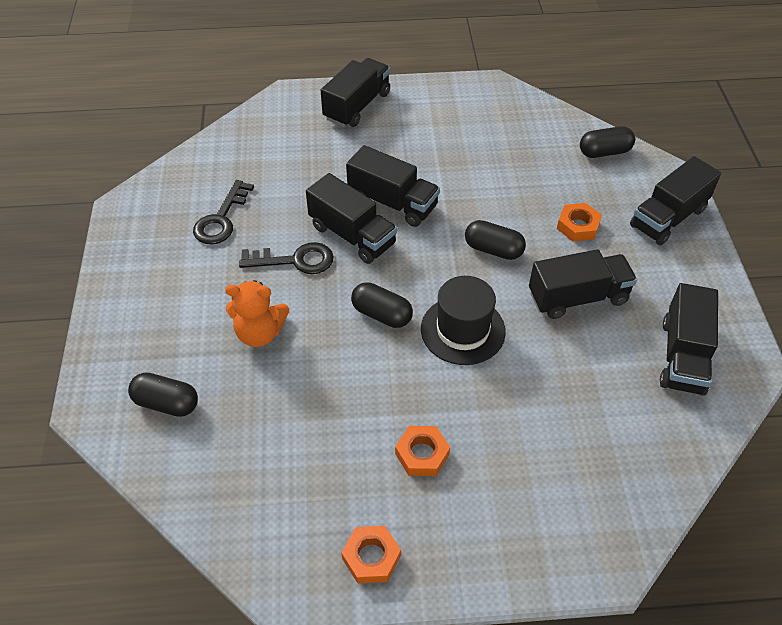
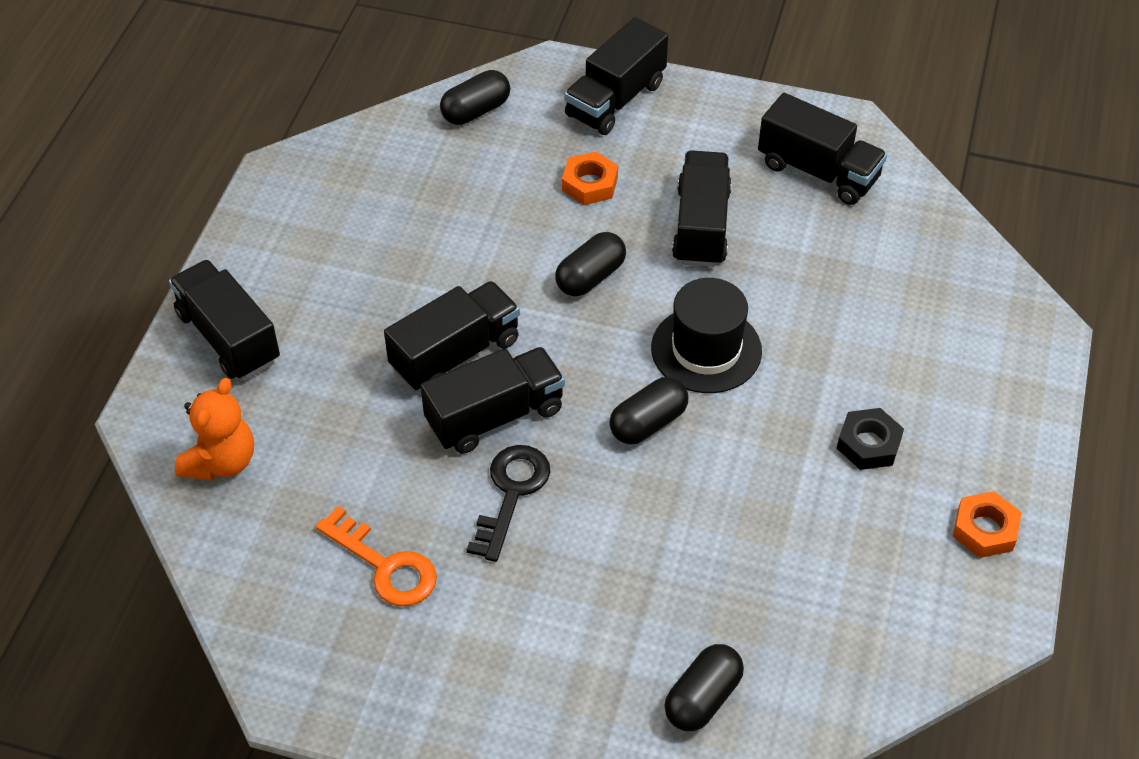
camera: 70 degrees left, 0 degrees up
black key [193,180,254,245] -> orange key [315,506,437,606]
orange teddy bear [225,280,289,347] -> orange teddy bear moved to [175,378,254,481]
orange nut [395,426,450,476] -> black nut [837,408,904,470]
black capsule [580,126,635,158] -> black capsule turned 45 degrees clockwise [440,70,510,125]
black truck [630,156,721,245] -> black truck turned 60 degrees clockwise [564,17,668,135]

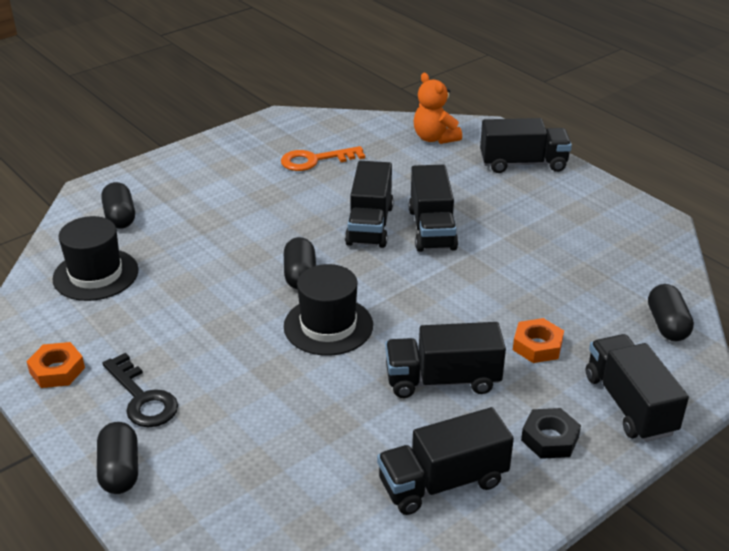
camera: 125 degrees right, 15 degrees down
black key [467,445,550,562] -> black key moved to [102,353,178,427]
black capsule [555,232,626,297] -> black capsule moved to [97,422,138,494]
black truck [672,150,732,267] -> black truck turned 135 degrees clockwise [385,322,506,398]
black nut [837,408,904,470] -> black nut moved to [521,408,581,459]
none -> black hat [52,216,139,301]

